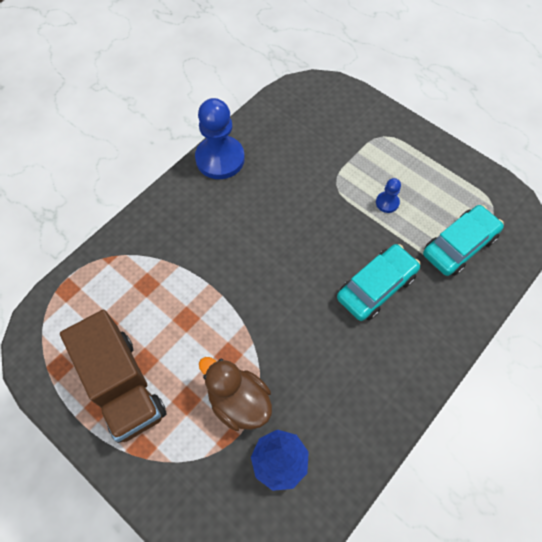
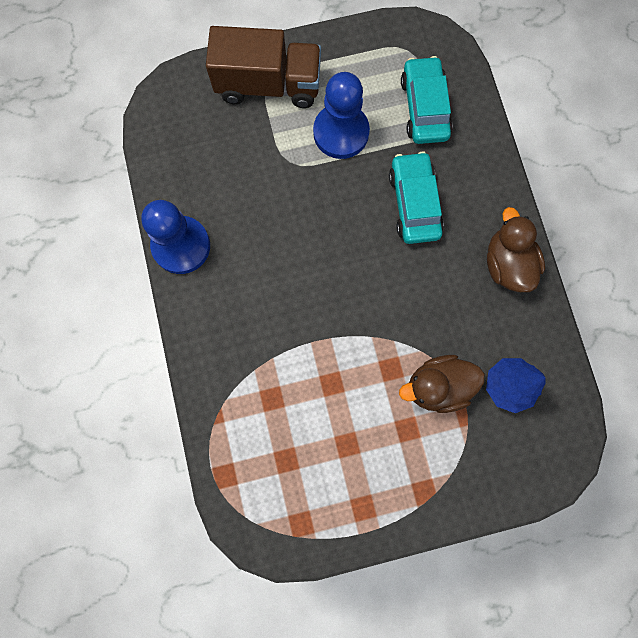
camera: 55 degrees left, 15 degrees up
brown truck [60,310,166,443] -> brown truck moved to [206,26,321,108]
blue pawn [376,178,401,213] -> blue pawn [313,72,370,159], size x2.19
none -> brown duck [487,207,545,292]

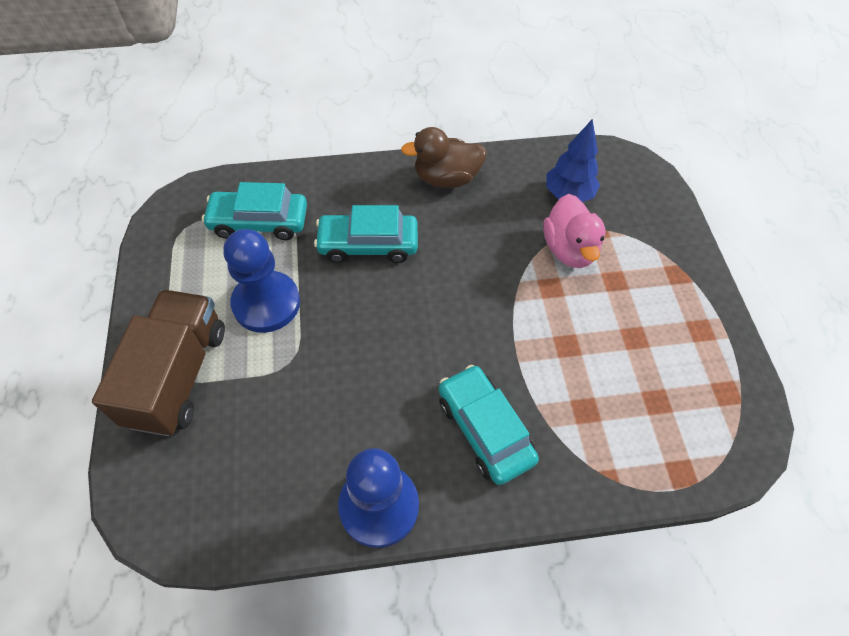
camera: 85 degrees left, 20 degrees down
brown duck [399,355,485,413] -> pink duck [543,194,606,268]
none -> turquoise car [438,365,539,485]

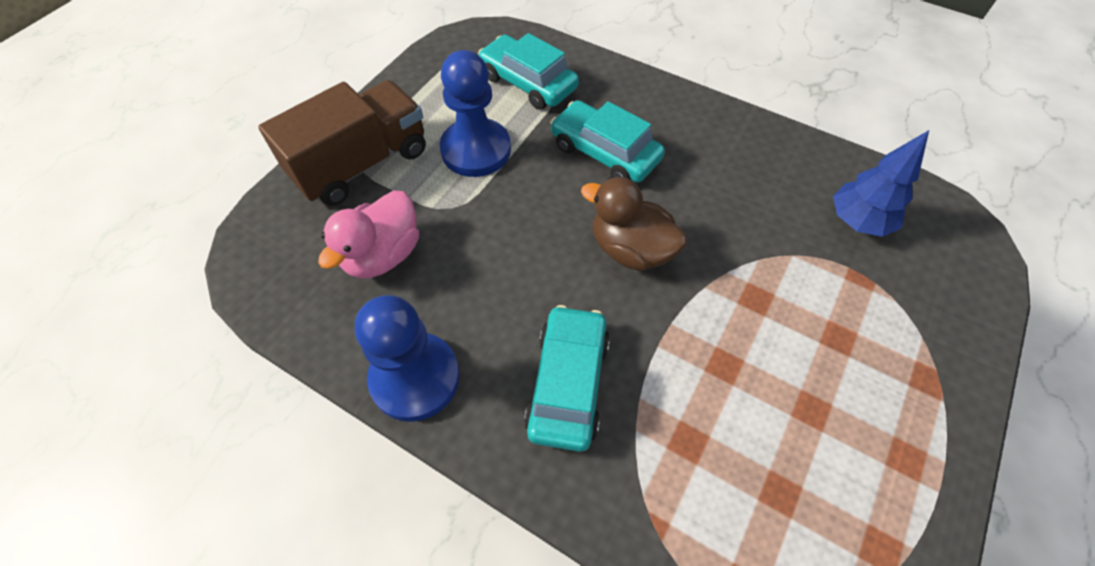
camera: 40 degrees right, 0 degrees up
brown duck [401,127,487,188] -> brown duck moved to [581,177,687,271]
pink duck [543,194,606,268] -> pink duck moved to [318,190,419,279]

